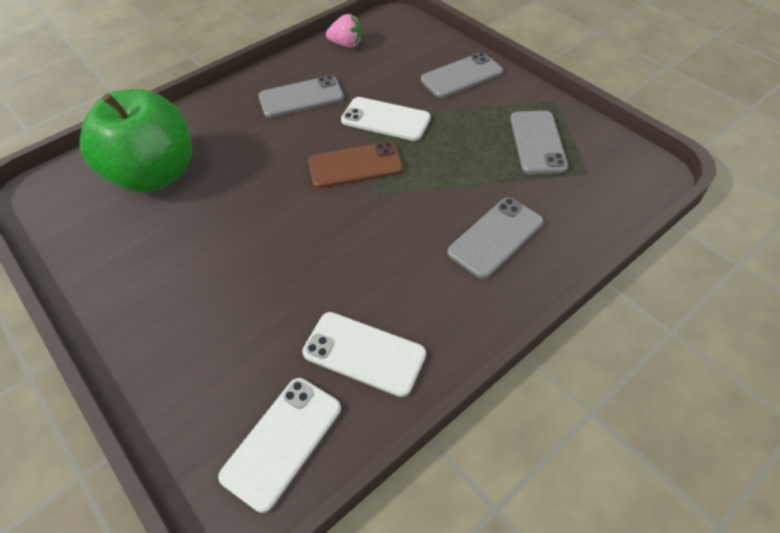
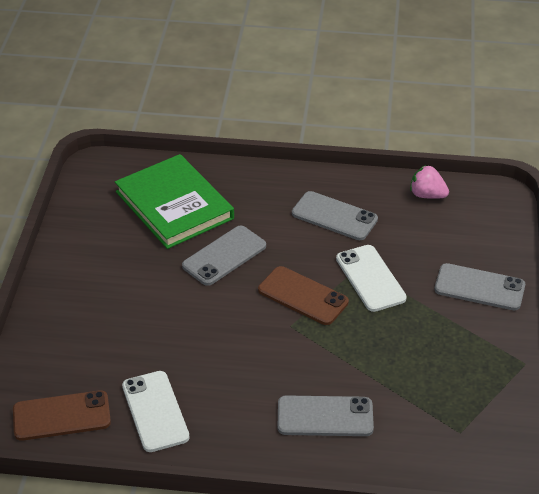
camera: 45 degrees right, 10 degrees down
green apple [80,89,192,193] -> green book [115,154,234,249]
white phone [218,378,341,513] -> brown phone [13,390,111,441]
pink strawberry [326,14,362,48] -> pink strawberry turned 150 degrees clockwise [410,165,449,199]
grey phone [510,111,568,174] -> grey phone moved to [182,226,266,286]

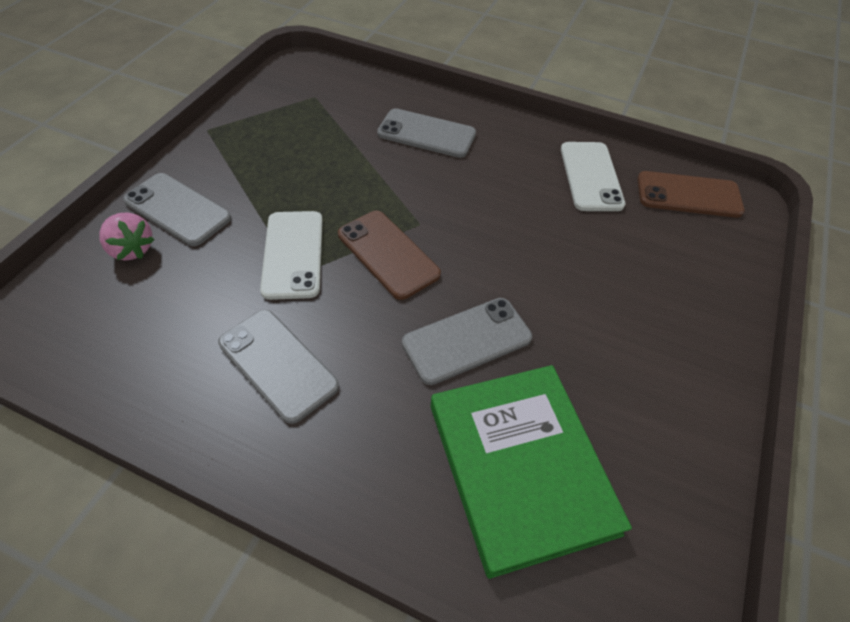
camera: 165 degrees left, 10 degrees up
pink strawberry [410,165,449,199] -> pink strawberry moved to [99,212,155,260]

